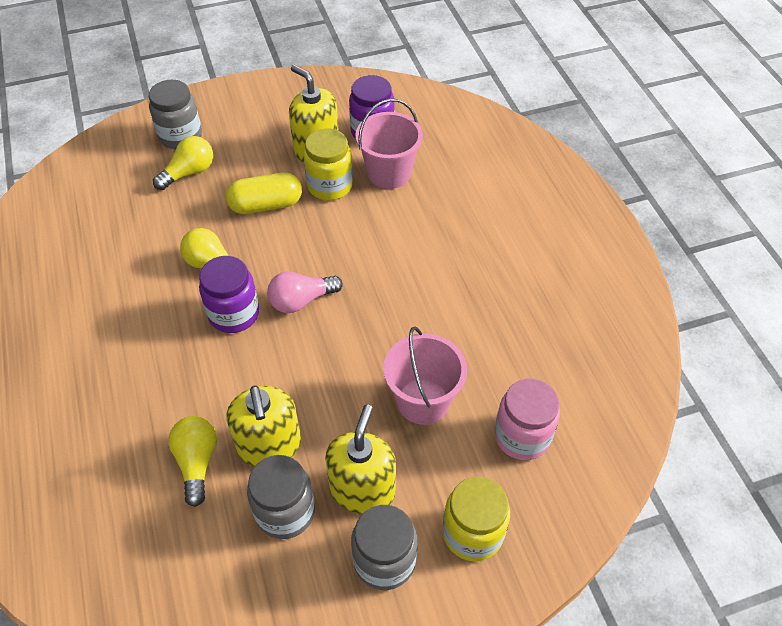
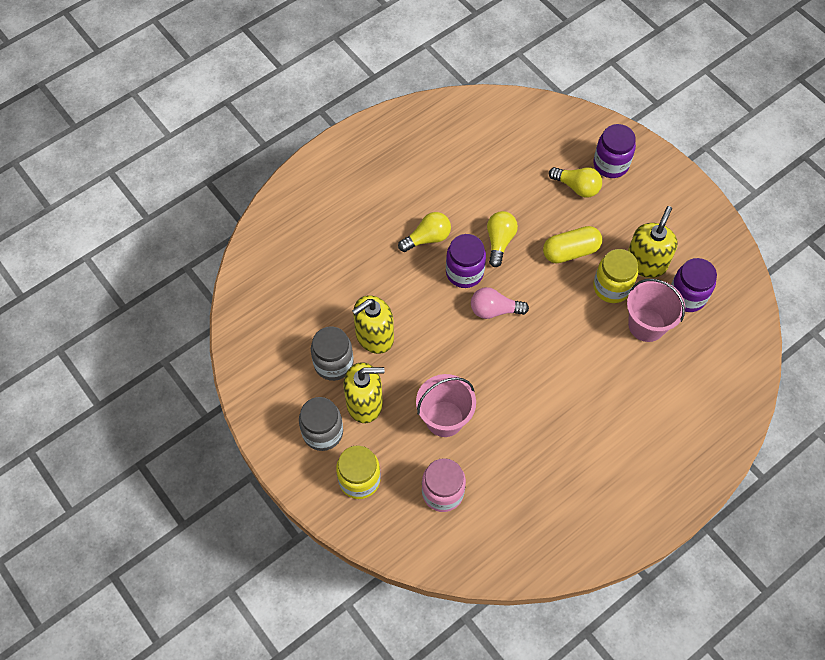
camera: 70 degrees right, 10 degrees up
grey jar [149,80,202,149] -> purple jar [593,124,636,178]
yellow light bulb [168,416,217,507] -> yellow light bulb moved to [398,212,451,252]
yellow capsule [226,172,302,214] -> yellow capsule turned 75 degrees counterclockwise [543,226,602,263]
pink light bulb [267,271,343,313] -> pink light bulb turned 45 degrees counterclockwise [471,287,529,319]

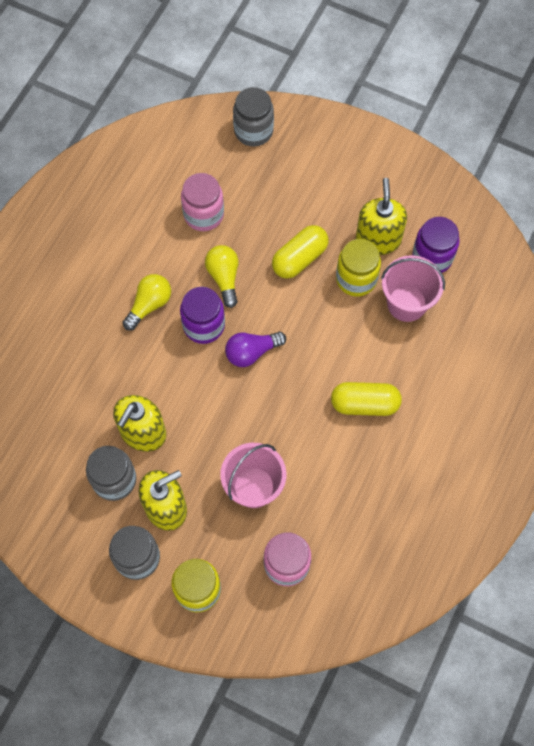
camera: 25 degrees left, 5 degrees up
pink light bulb [471,287,529,319] -> purple light bulb [225,332,286,367]
yellow light bulb [549,167,602,198] -> none
purple jar [593,124,636,178] -> none
none -> pink jar [181,173,224,231]
none -> grey jar [233,87,274,146]
none -> yellow capsule [331,382,402,416]

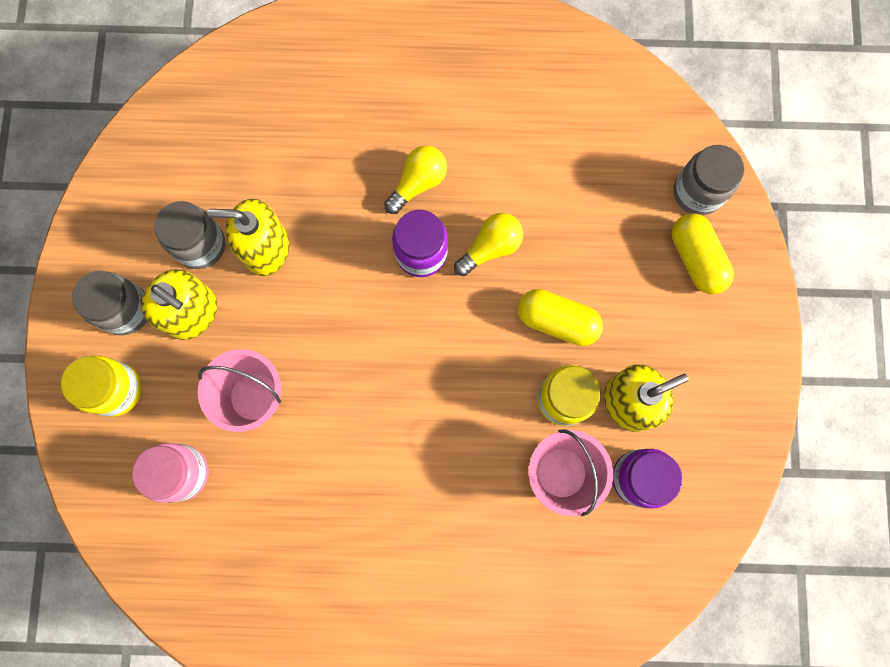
camera: 65 degrees right, 10 degrees up
yellow light bulb [123,274,171,331] -> yellow light bulb turned 60 degrees counterclockwise [384,146,447,214]
pink jar [181,173,224,231] -> none
purple light bulb [225,332,286,367] -> none
yellow capsule [331,382,402,416] -> yellow capsule moved to [672,213,734,294]

